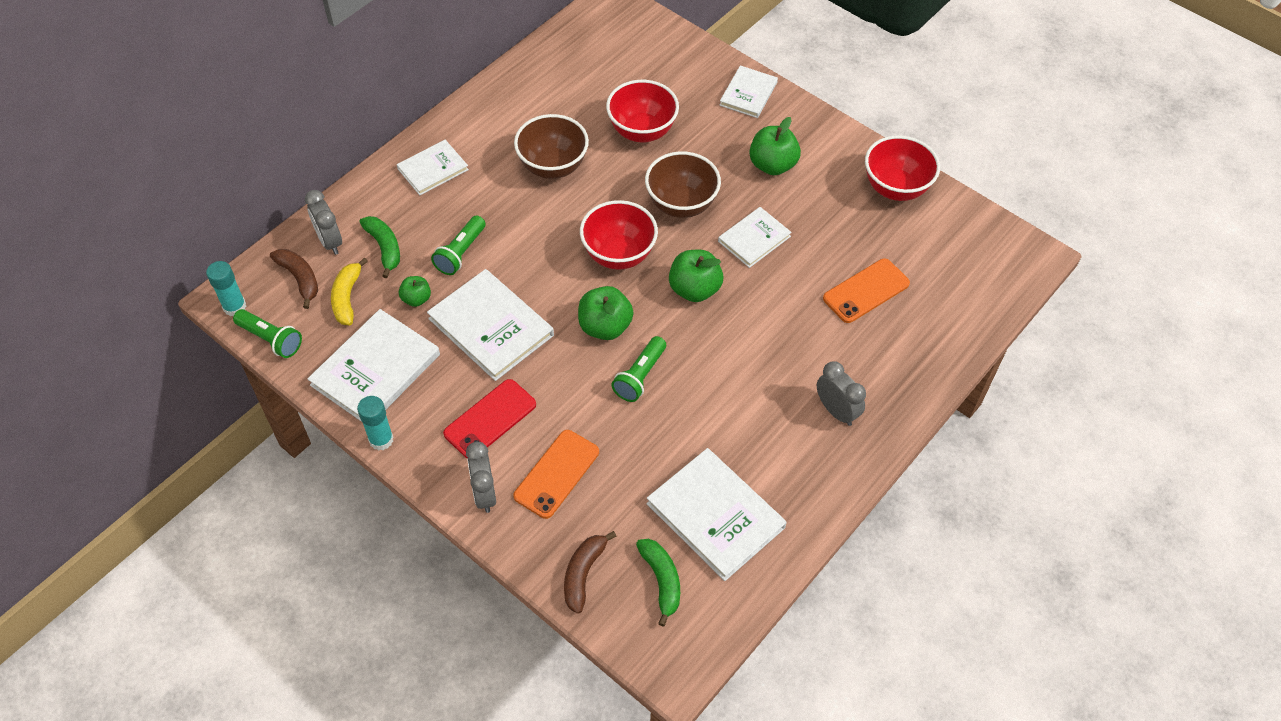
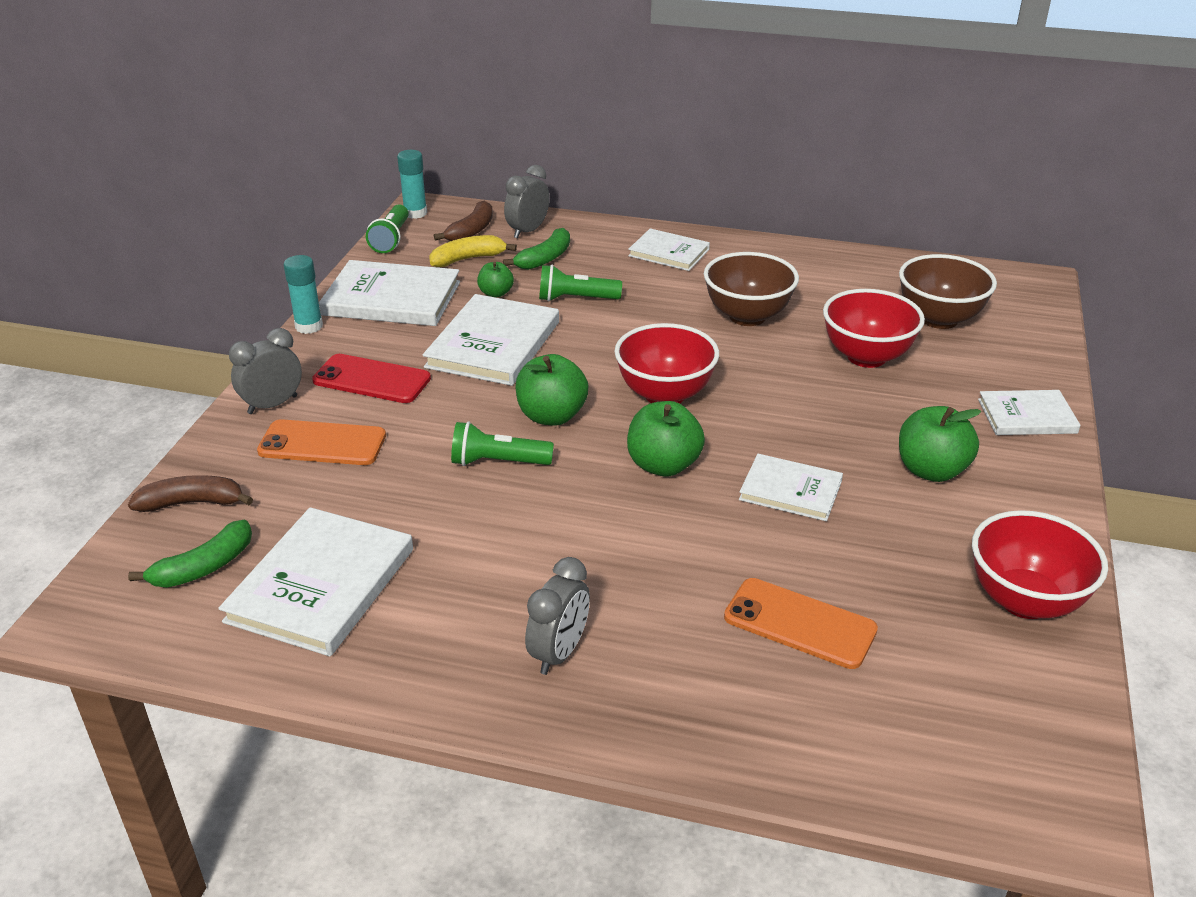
camera: 65 degrees right, 20 degrees down
brown bowl [645,151,721,218] -> brown bowl moved to [899,254,997,329]

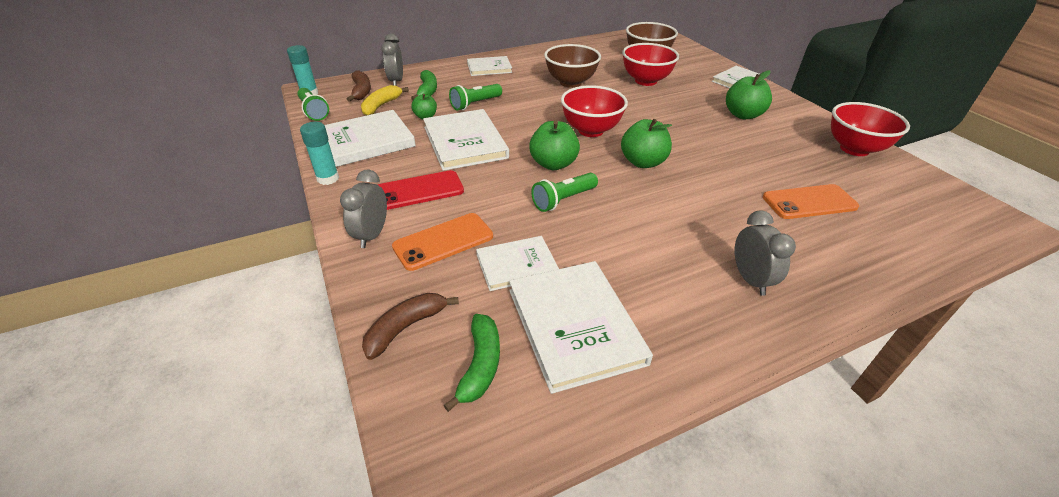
camera: 40 degrees left, 5 degrees up
white book [739,454,843,521] -> white book moved to [476,236,559,291]

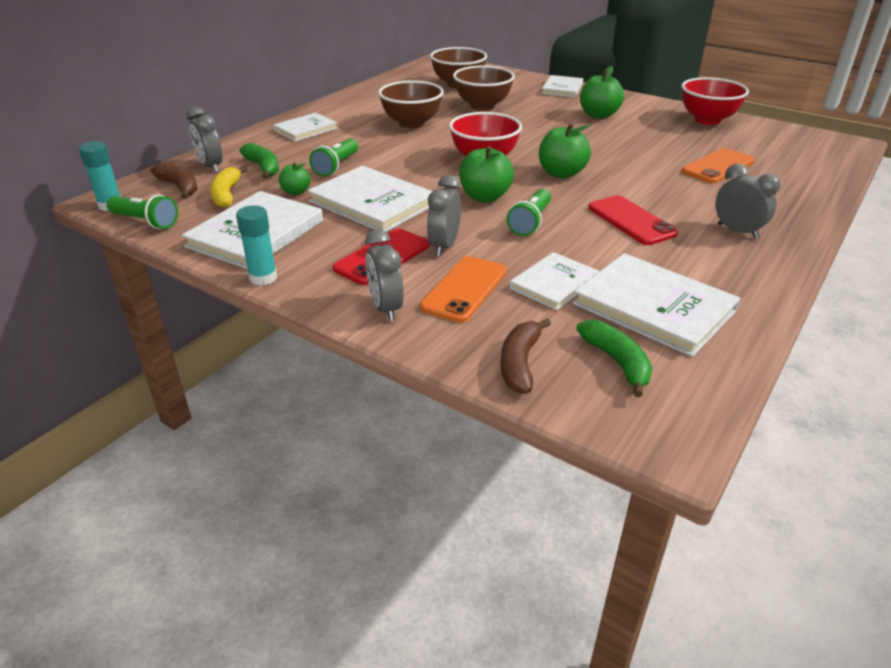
camera: 30 degrees left, 5 degrees down
red bowl [622,43,679,86] -> brown bowl [453,65,515,111]
none -> grey clock [427,175,461,256]
none -> red phone [588,195,678,245]

